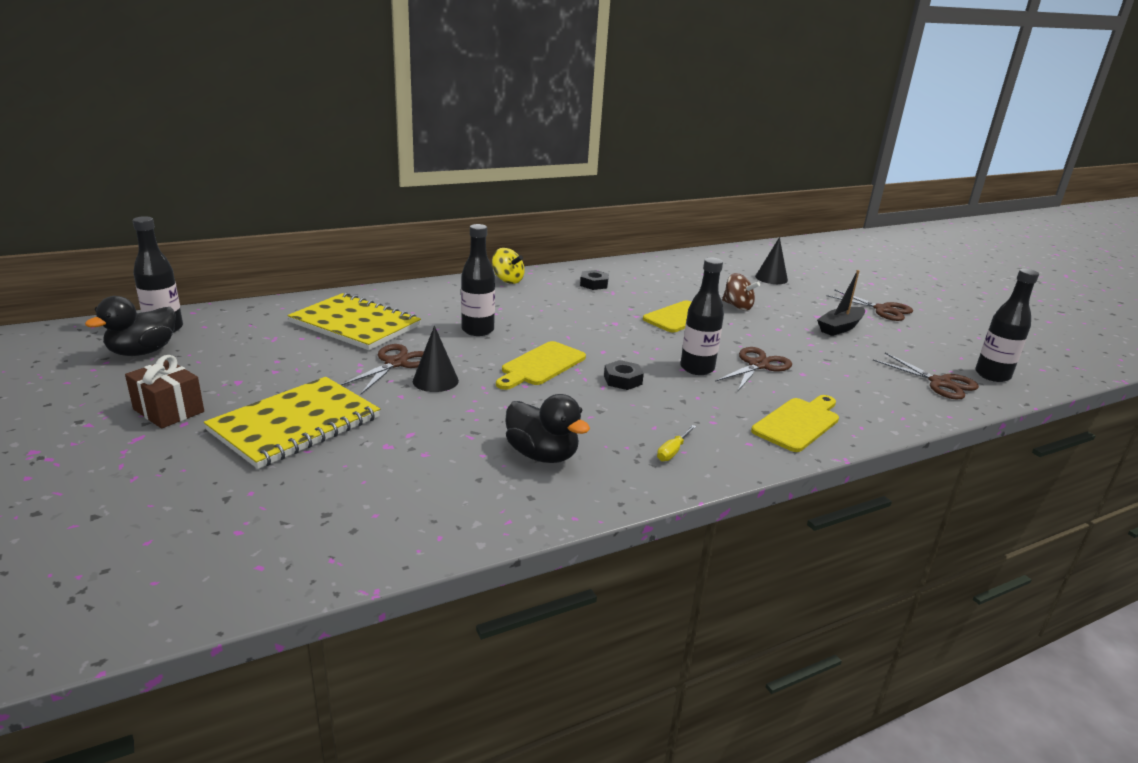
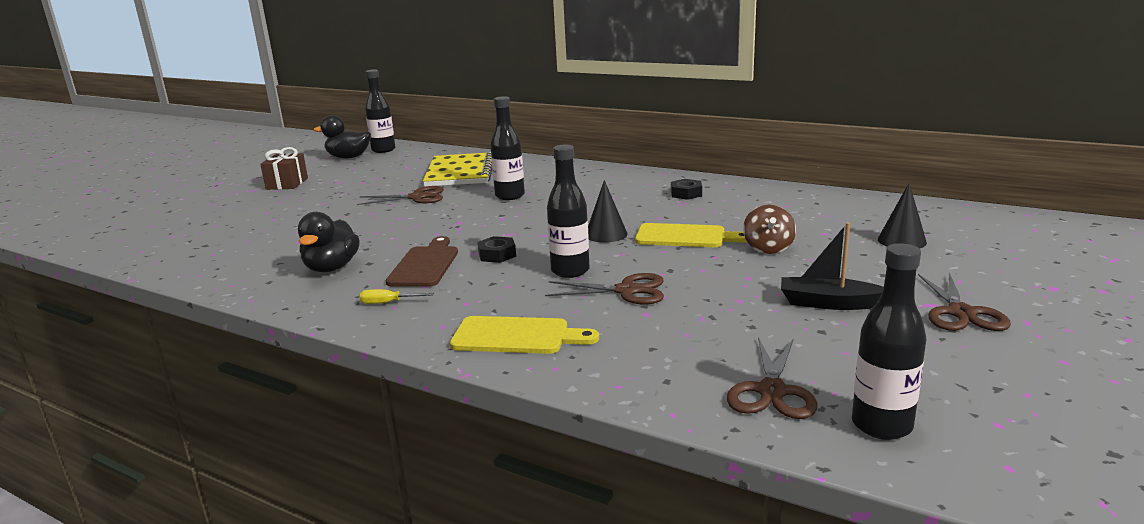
camera: 60 degrees right, 5 degrees down
yellow notebook [204,377,380,469] -> none
black cone [413,326,459,392] -> black cone moved to [588,180,627,243]
yellow spinning top [492,248,525,284] -> none
yellow cutting board [496,341,586,390] -> none
none -> brown cutting board [386,236,458,287]

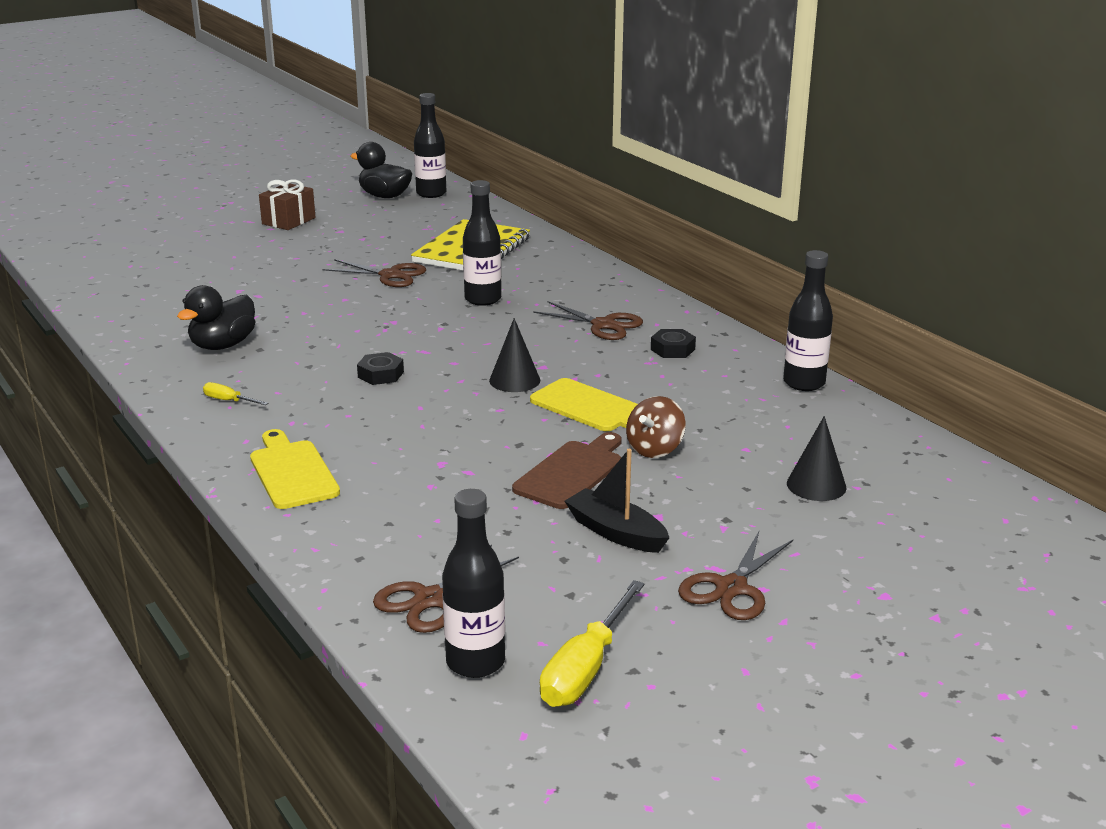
camera: 25 degrees right, 5 degrees up
brown cutting board [386,236,458,287] -> brown cutting board moved to [512,432,622,509]
yellow cutting board [450,316,599,354] -> yellow cutting board turned 150 degrees counterclockwise [250,429,340,509]
brown scissors [545,273,664,304] -> brown scissors moved to [533,301,643,340]
black bottle [547,144,590,278] -> black bottle moved to [783,250,833,391]
none -> yellow screwdriver [540,580,645,707]

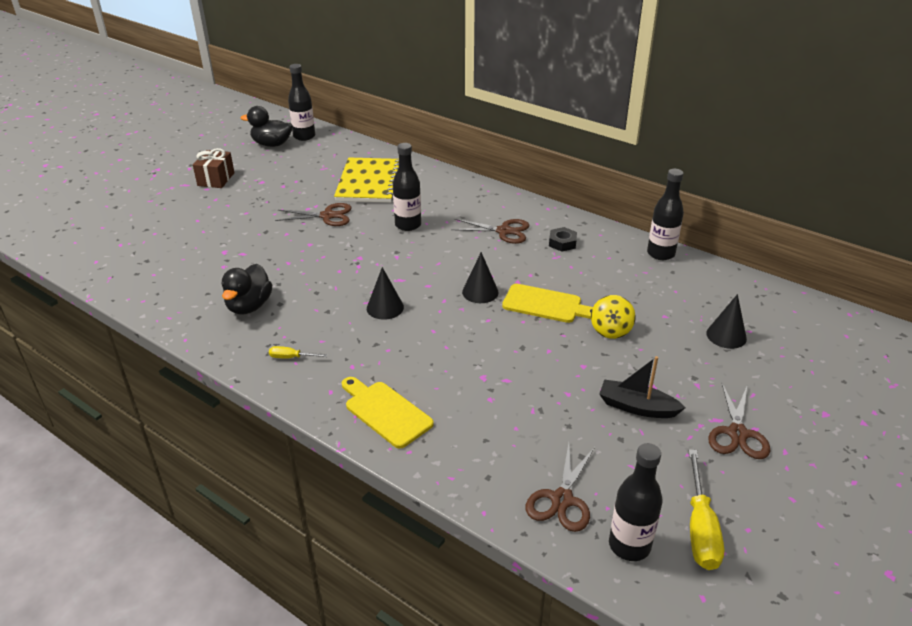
camera: 20 degrees left, 10 degrees up
black nut [357,352,404,385] -> black cone [367,267,404,320]
brown cutting board [512,432,622,509] -> none
brown spinning top [626,396,685,458] -> yellow spinning top [591,295,635,339]

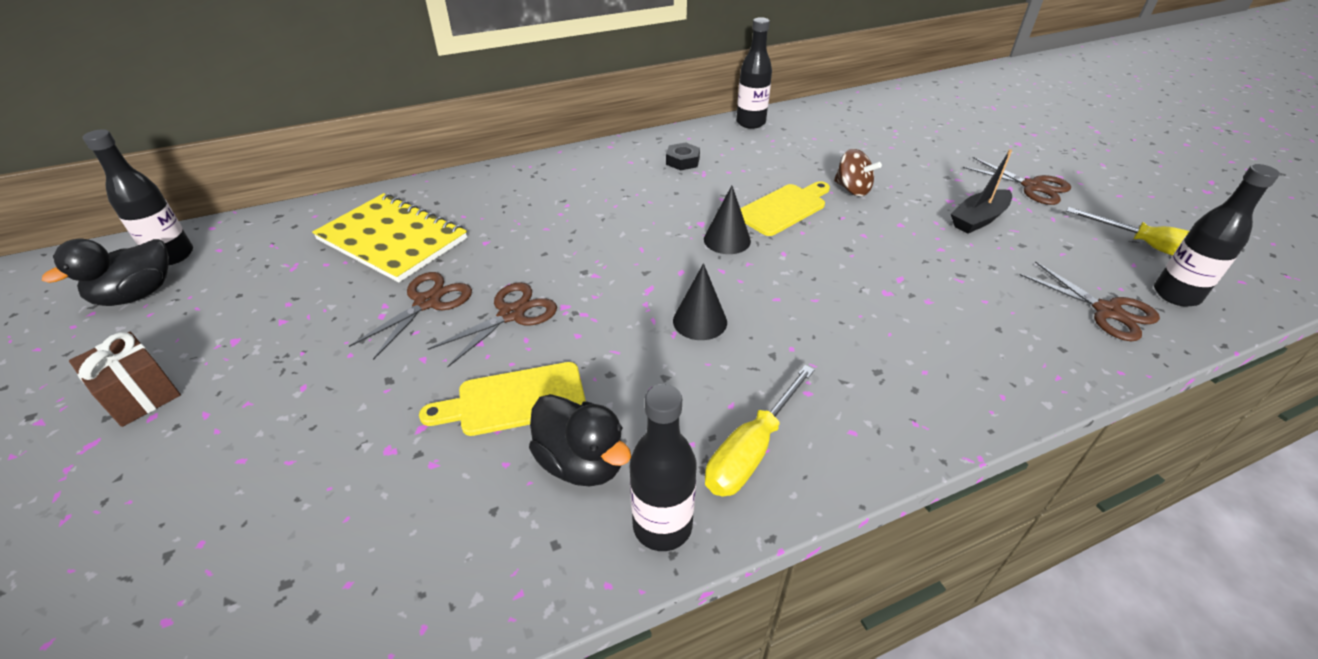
camera: 60 degrees left, 5 degrees up
yellow screwdriver [269,346,327,359] -> yellow screwdriver [705,365,815,497], size x1.97
yellow cutting board [342,377,434,448] -> yellow cutting board moved to [419,362,586,436]
black bottle [393,143,421,231] -> black bottle moved to [630,384,696,551]
brown scissors [451,219,529,244] -> brown scissors moved to [428,282,557,367]
yellow spinning top [591,295,635,339] -> brown spinning top [834,149,882,196]
black cone [706,294,747,349] -> none

